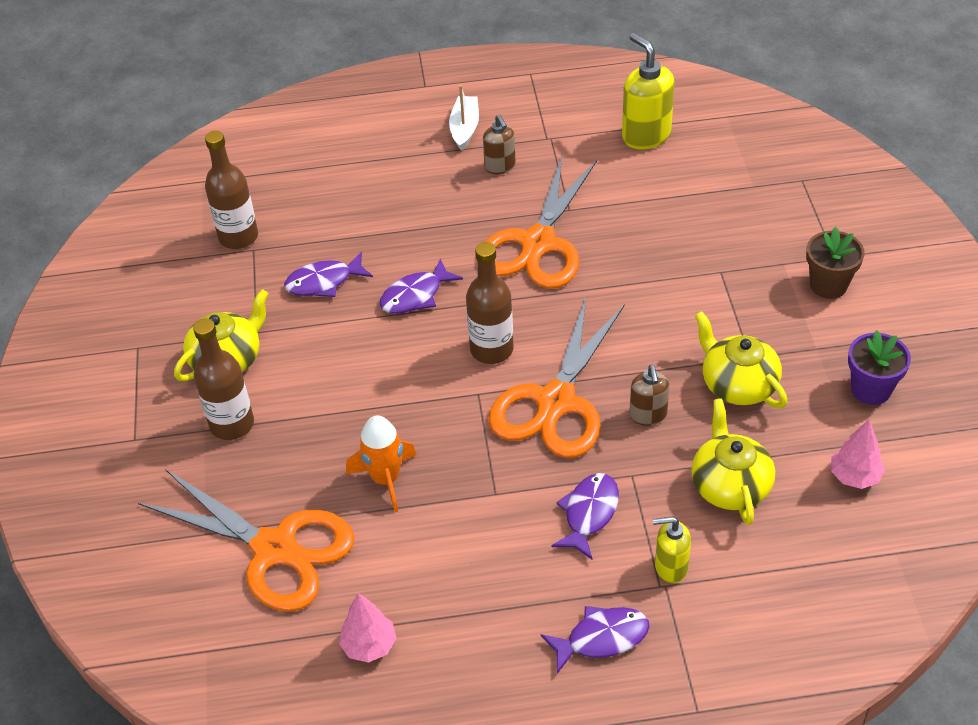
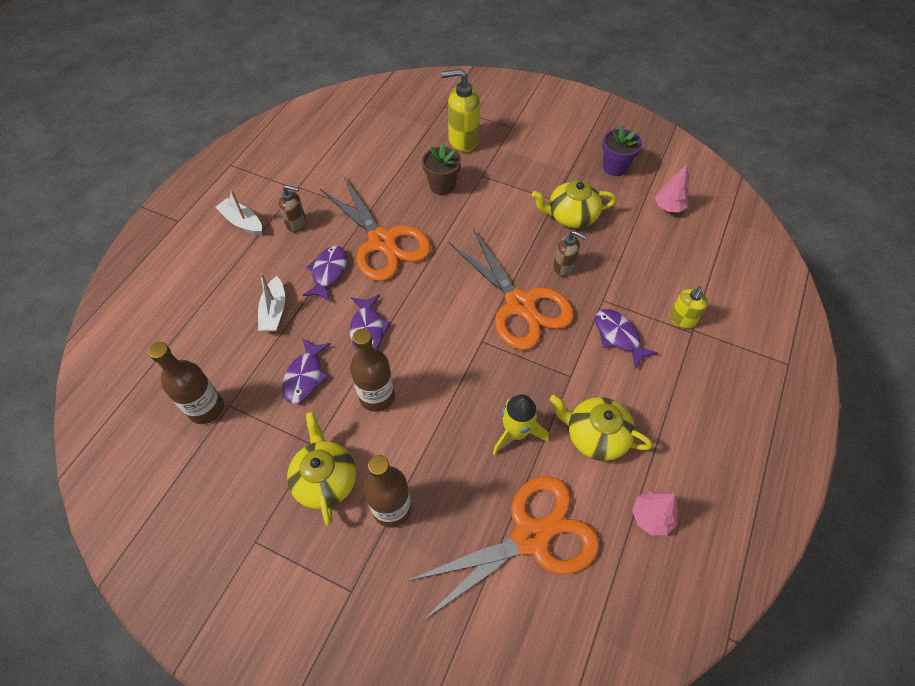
camera: 60 degrees left, 10 degrees up
orange rocket [346,415,416,512] -> yellow rocket [493,394,549,455]
brown bottle [466,242,514,364] -> brown bottle moved to [350,329,395,412]
purple fish [540,606,650,674] -> purple fish moved to [303,246,347,301]
yellow soap dispenser [622,33,674,149] -> yellow soap dispenser moved to [441,69,480,152]
yellow teapot [691,399,775,525] -> yellow teapot moved to [550,395,653,461]
brown flower pot [806,227,865,299] -> brown flower pot moved to [422,144,461,195]
none -> white boat [258,273,285,331]

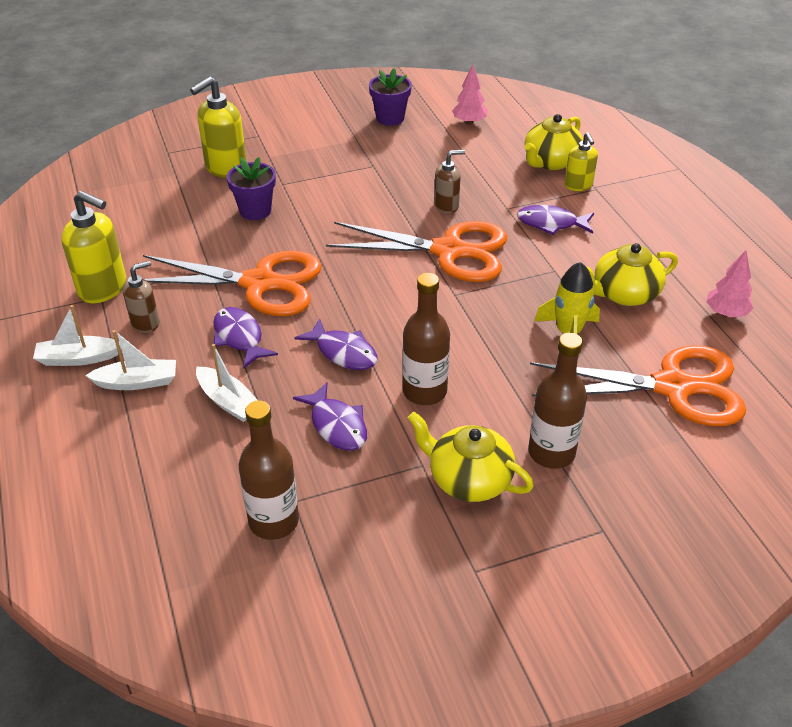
camera: 45 degrees left, 15 degrees down
orange scissors [405,476,600,620] -> orange scissors turned 75 degrees clockwise [530,345,746,426]
brown flower pot [422,144,461,195] -> purple flower pot [227,157,276,220]
yellow teapot [532,180,616,228] -> yellow teapot moved to [525,114,583,170]
none -> yellow soap dispenser [62,191,126,303]
none -> white boat [85,330,176,390]

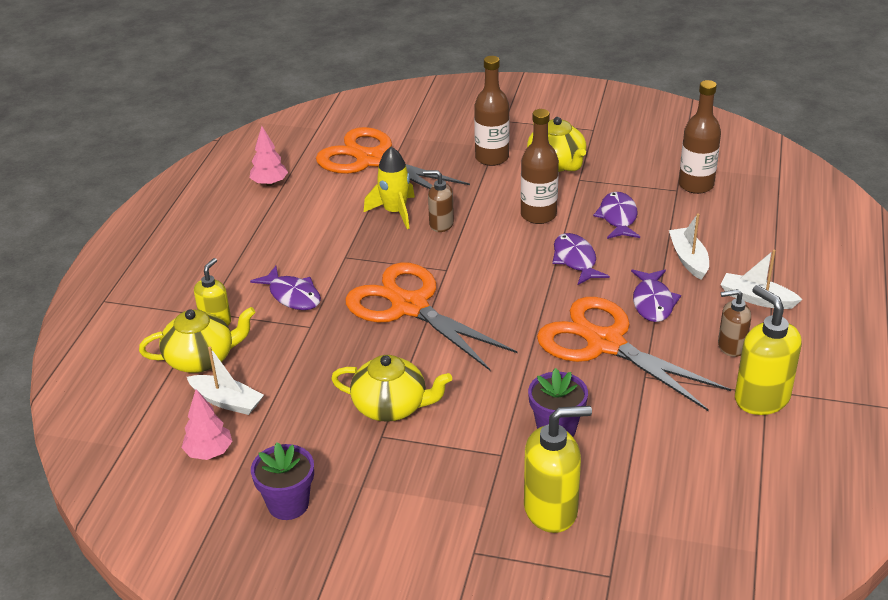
camera: 145 degrees left, 5 degrees down
white boat [33,305,121,366] -> white boat moved to [187,347,264,415]
brown soap dispenser [434,150,465,213] -> brown soap dispenser moved to [423,170,454,232]
yellow teapot [586,243,678,306] -> yellow teapot moved to [331,355,452,422]

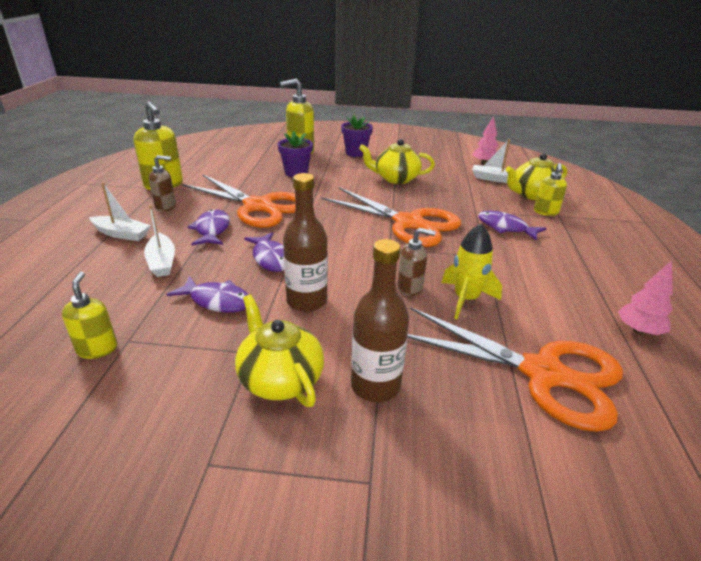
camera: 170 degrees right, 5 degrees down
purple flower pot [251,442,314,520] -> purple flower pot moved to [341,115,373,157]
purple fish [593,192,640,239] -> purple fish turned 60 degrees counterclockwise [167,276,249,313]
brown bottle [679,80,721,194] -> yellow soap dispenser [62,272,117,359]

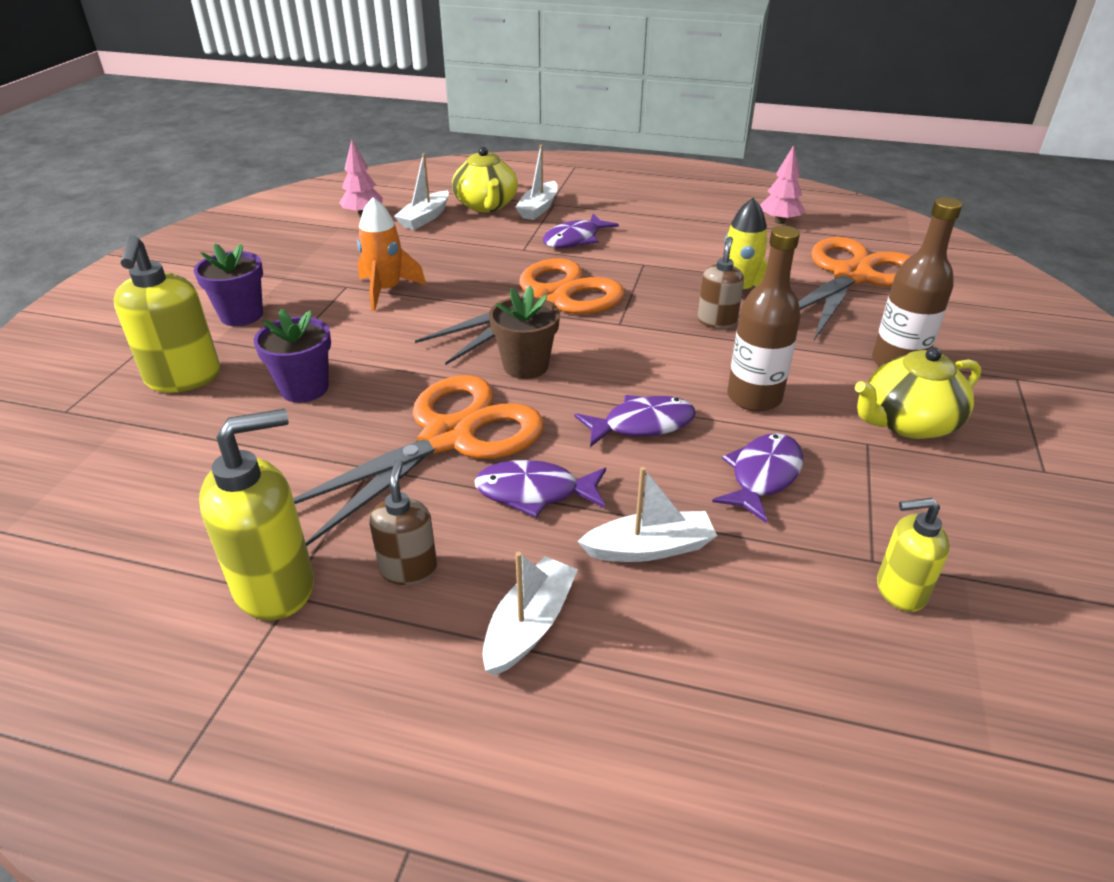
camera: 80 degrees left, 5 degrees up
yellow teapot [359,139,435,184] -> orange rocket [357,197,426,311]
yellow soap dispenser [534,163,567,216] -> white boat [515,145,558,220]
none -> brown flower pot [489,286,560,379]

